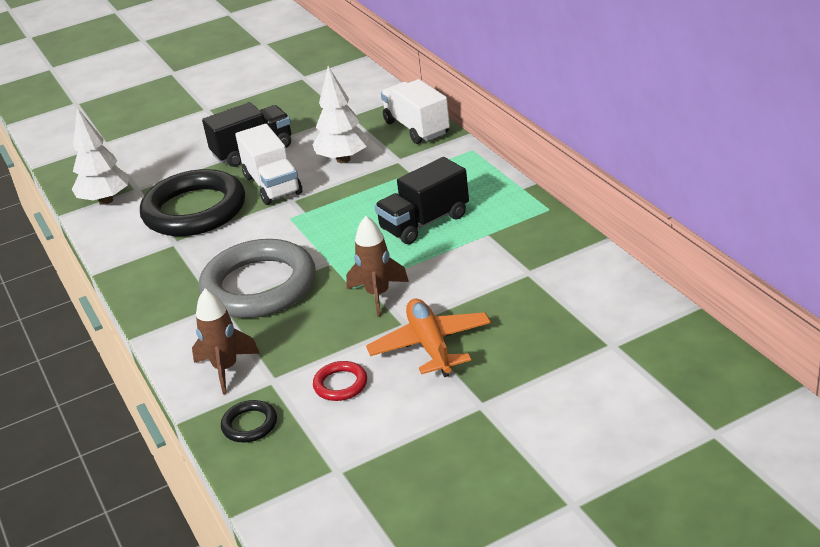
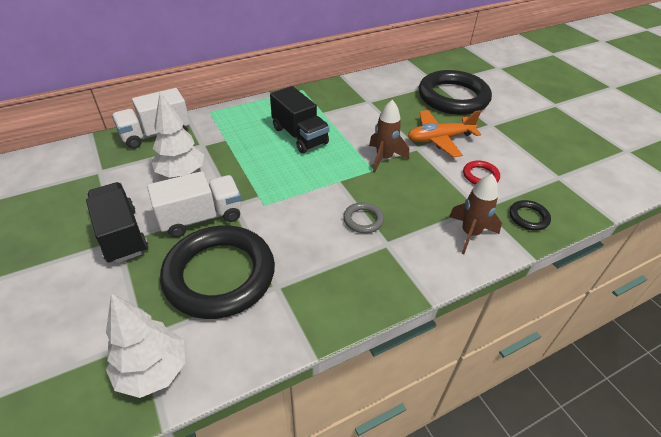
camera: 95 degrees left, 10 degrees up
grey ring [199,239,316,318] -> grey ring [343,202,384,233], size x0.41
none -> black ring [419,70,492,115]

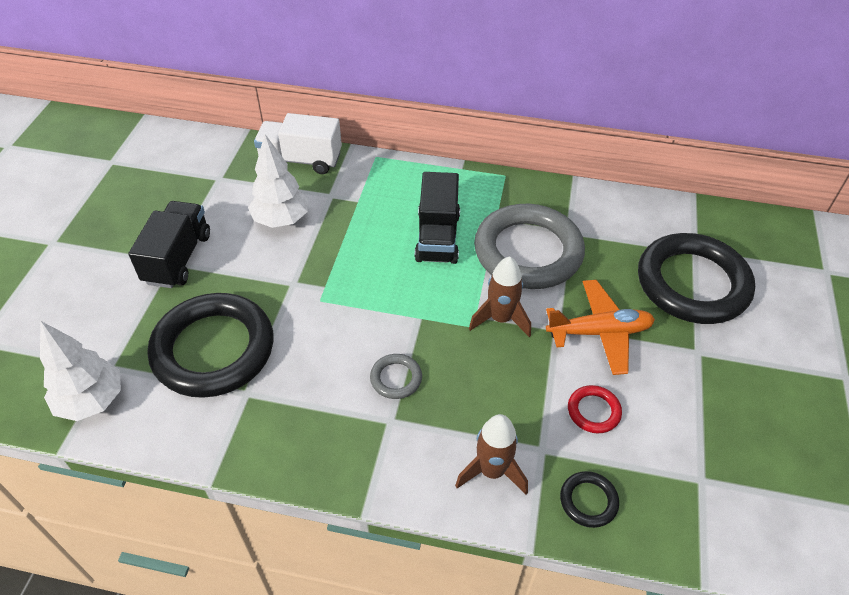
camera: 40 degrees right, 5 degrees up
white truck [147,171,241,237] -> none
orange plane [408,110,481,158] -> orange plane turned 150 degrees clockwise [546,280,655,375]
none -> grey ring [474,204,585,289]

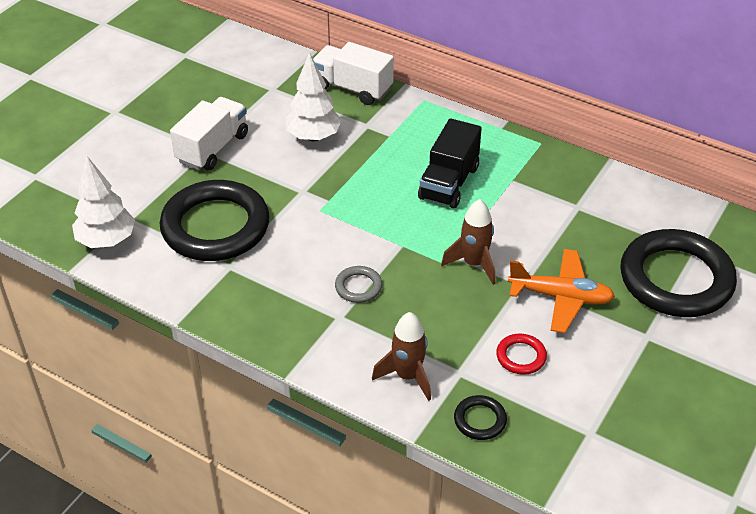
camera: 20 degrees right, 5 degrees down
black truck [128,201,210,288] -> white truck [170,97,248,170]
grey ring [474,204,585,289] -> none

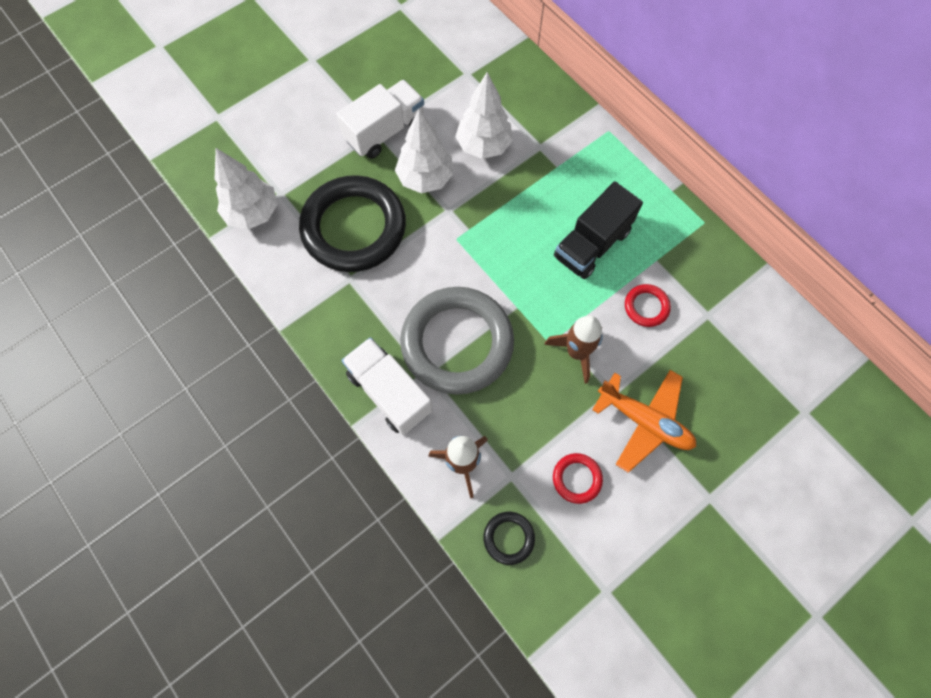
camera: 20 degrees right, 25 degrees up
white truck [313,42,394,105] -> white truck moved to [341,337,433,435]
grey ring [335,266,382,303] -> grey ring [400,287,514,395], size x2.41
black ring [621,229,737,317] -> none
none -> white tree [395,109,453,193]
none -> red ring [625,284,671,327]

